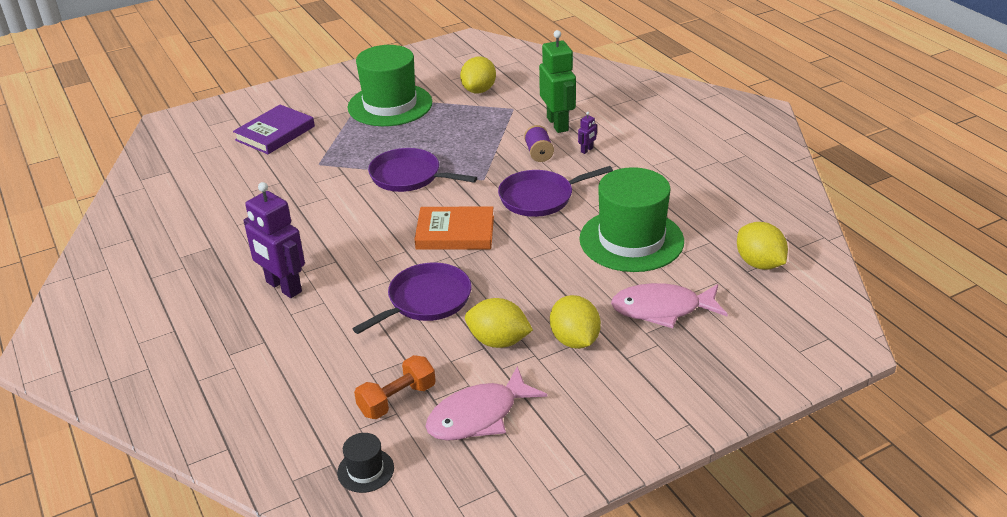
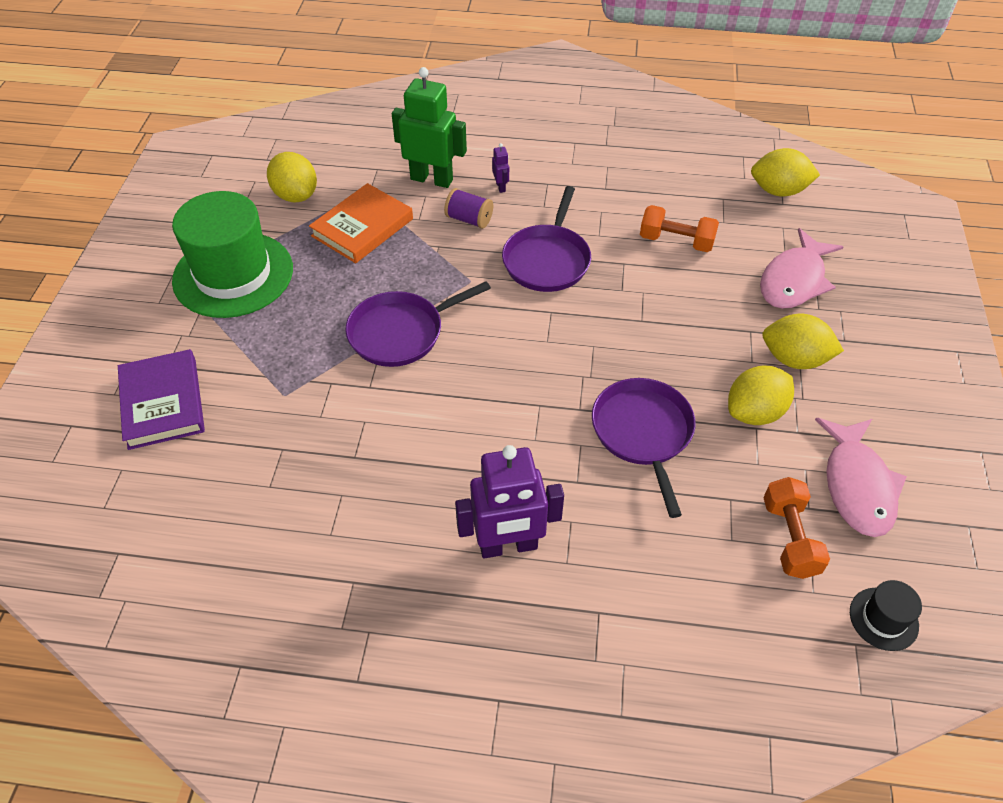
camera: 55 degrees left, 15 degrees up
orange book [414,206,494,250] -> orange book moved to [309,183,413,263]
green hat [579,167,684,272] -> orange dumbbell [640,205,719,252]

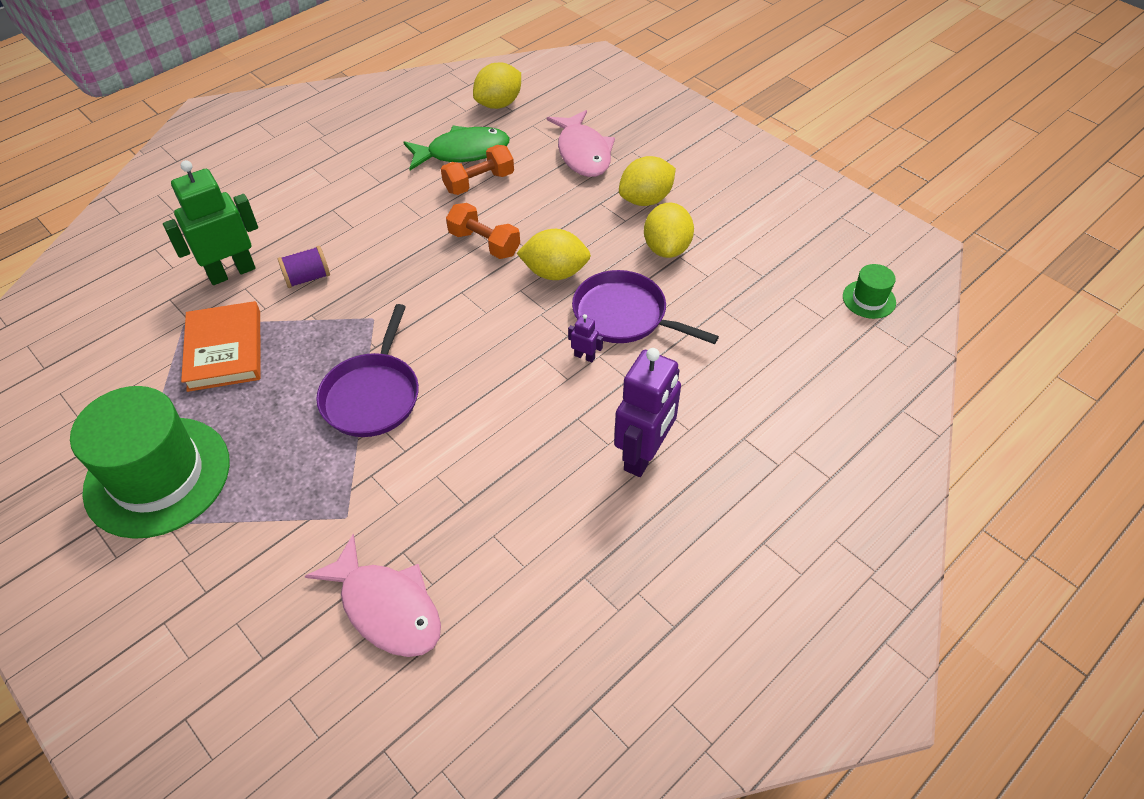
camera: 50 degrees left, 0 degrees up
purple book [118,349,205,450] -> none
yellow lemon [267,152,317,202] -> yellow lemon moved to [517,229,591,280]
purple robot [492,143,509,193] -> purple robot moved to [568,314,603,362]
purple pan [502,186,591,292] -> none
orange dumbbell [763,477,830,579] -> orange dumbbell moved to [446,203,520,259]
pink fish [815,418,907,537] -> pink fish moved to [305,534,441,657]
black hat [850,580,922,651] -> green hat [843,264,896,319]
none -> green fish [404,126,510,171]

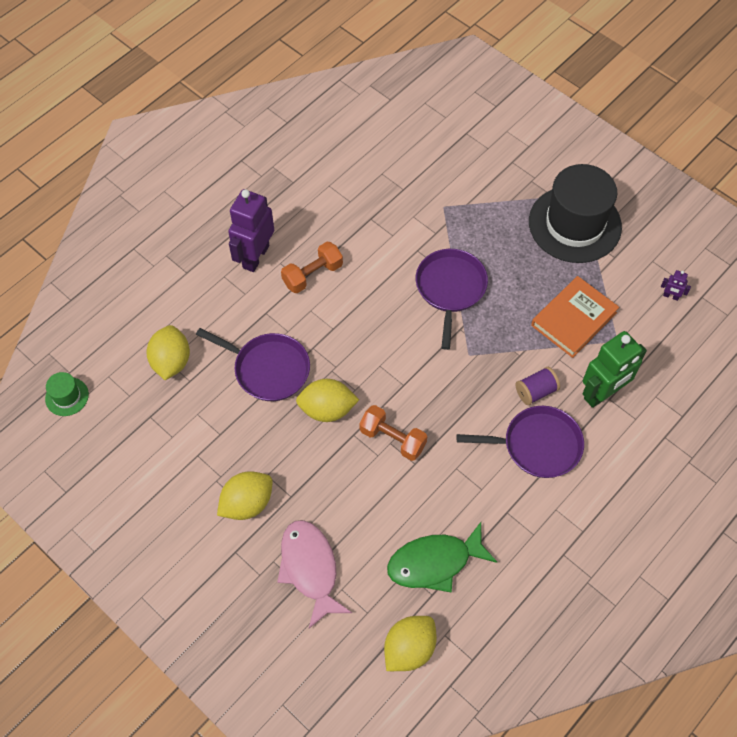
camera: 175 degrees right, 10 degrees up
green hat [70,386,230,539] -> black hat [529,164,622,263]
orange book [181,301,260,392] -> orange book turned 60 degrees clockwise [531,276,619,358]
pink fish [305,534,441,657] -> none
orange dumbbell [441,145,514,195] -> orange dumbbell moved to [281,242,343,293]
purple robot [568,314,603,362] -> purple robot moved to [661,270,691,301]
yellow lemon [644,202,694,258] -> yellow lemon moved to [146,325,190,380]
none -> purple pan [457,406,584,478]

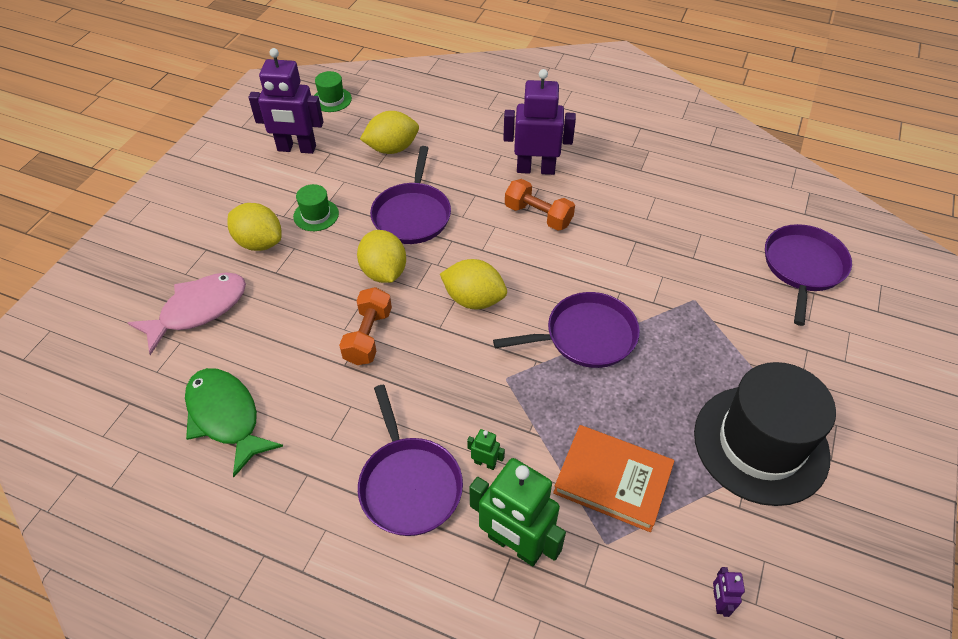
camera: 70 degrees right, 10 degrees down
yellow lemon [384,616,437,671] -> yellow lemon moved to [440,259,507,309]
purple spool [516,367,560,405] -> green robot [467,429,505,470]
none -> purple robot [249,48,323,154]
none -> green hat [293,184,339,231]
none -> purple pan [765,224,852,326]

